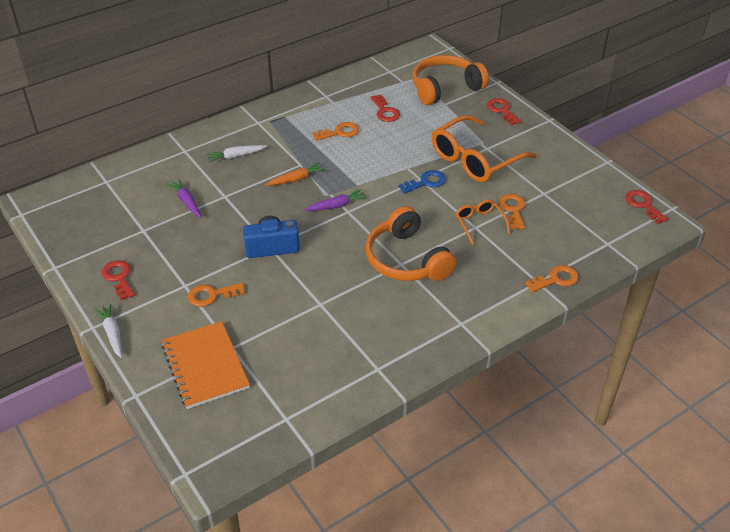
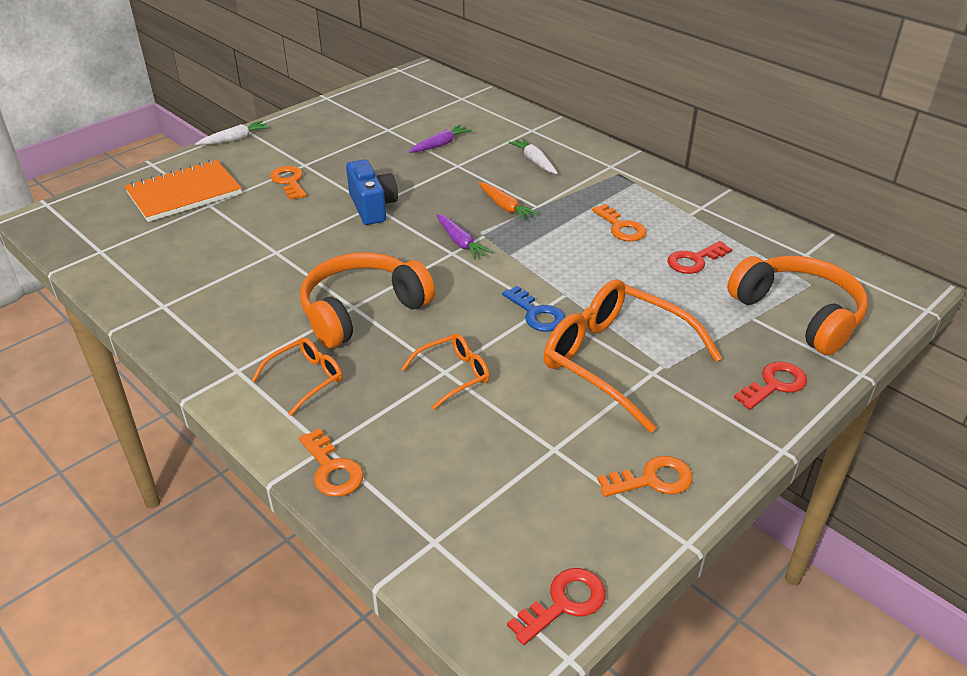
camera: 80 degrees right, 5 degrees down
red key [102,260,135,300] -> none
orange key [499,194,525,229] -> orange key moved to [597,456,693,497]
none -> orange glasses [251,337,343,416]

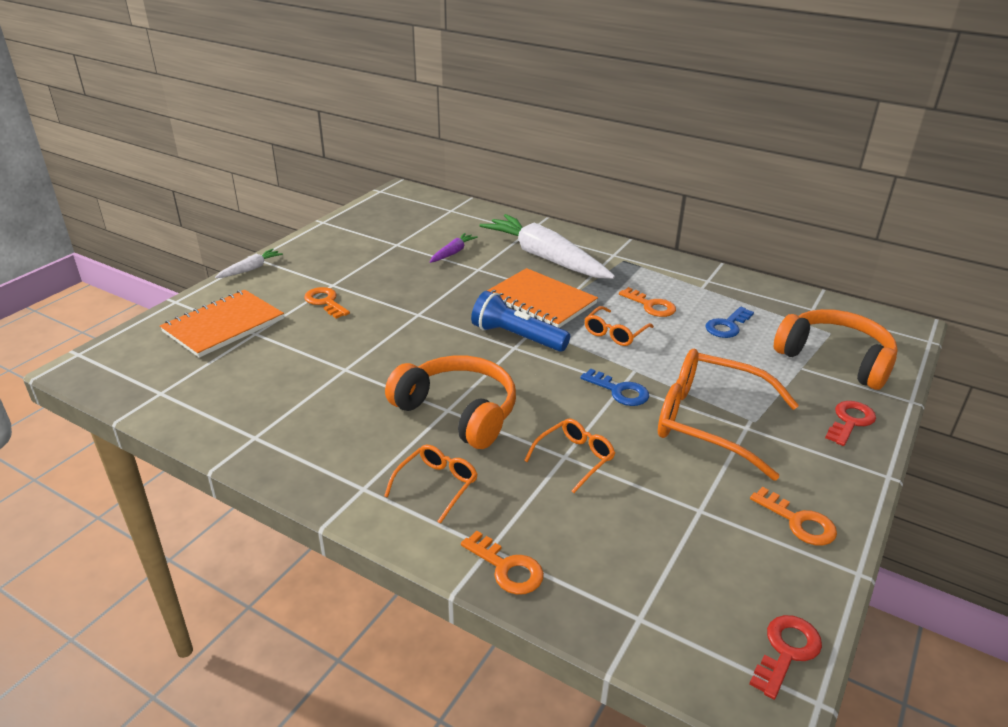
camera: 15 degrees left, 5 degrees down
orange headphones [300,252,435,348] -> orange headphones turned 90 degrees clockwise [385,355,516,449]
blue camera [346,159,398,225] -> none
purple carrot [436,214,492,260] -> blue flashlight [471,291,570,352]
orange carrot [478,182,539,221] -> orange notebook [487,268,598,328]
white carrot [509,138,558,174] -> white carrot [479,214,615,279], size x2.32
orange key [597,456,693,497] -> orange key turned 75 degrees clockwise [750,487,837,546]
red key [667,241,732,274] -> blue key [705,307,754,338]
none -> orange glasses [585,306,654,346]

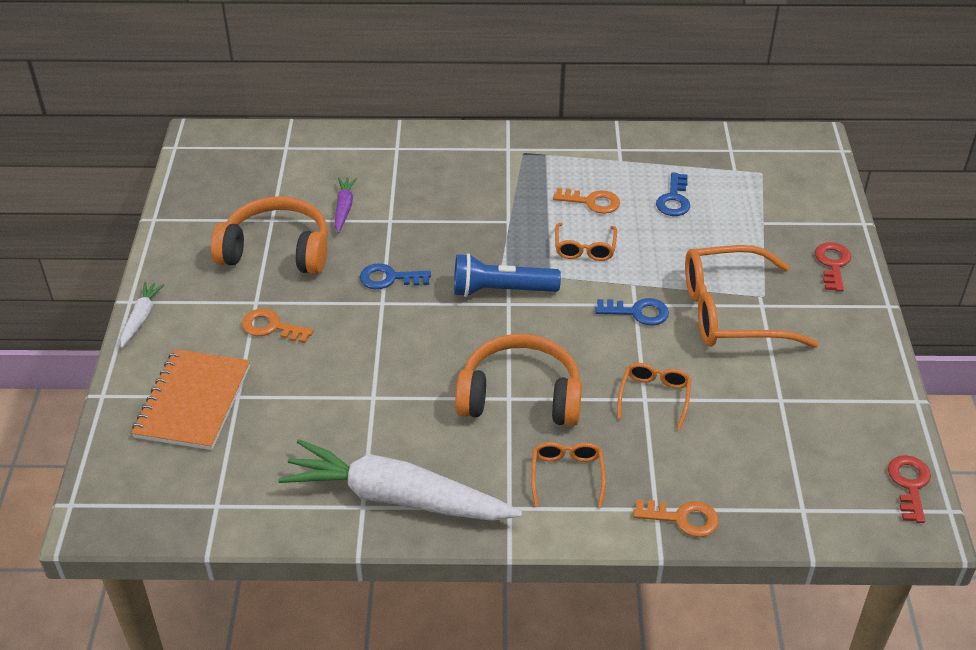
camera: 30 degrees left, 10 degrees up
white carrot [479,214,615,279] -> white carrot moved to [278,439,522,521]
orange notebook [487,268,598,328] -> none
orange key [750,487,837,546] -> none
orange headphones [774,309,898,390] -> orange headphones moved to [211,196,328,274]
none -> blue key [360,263,431,289]

